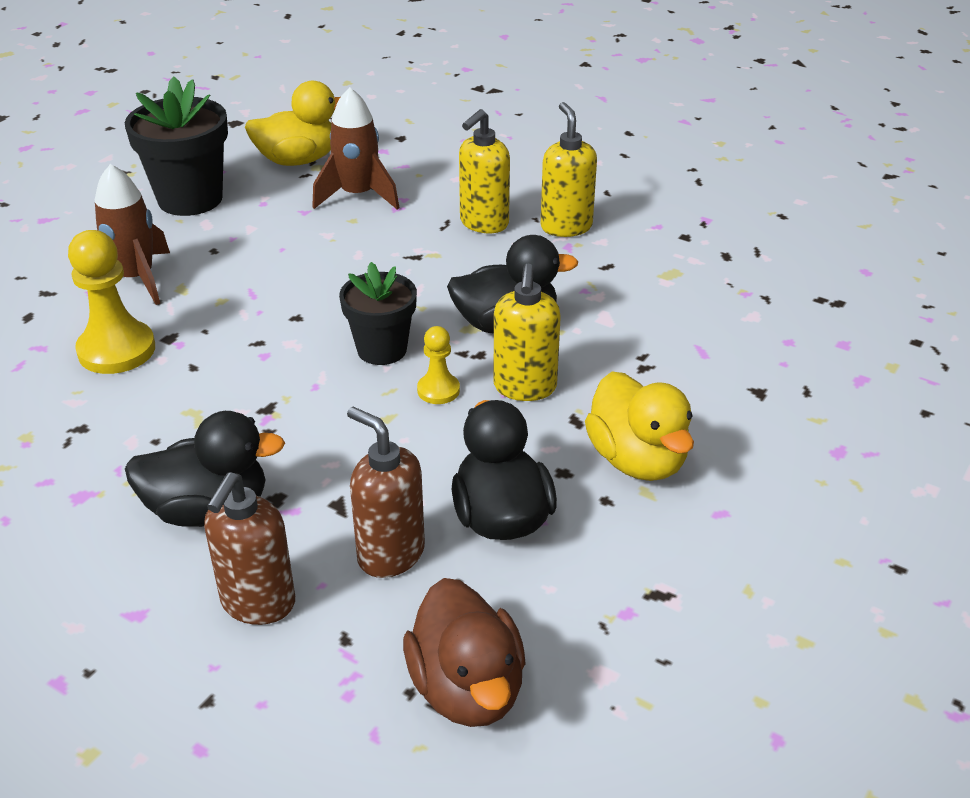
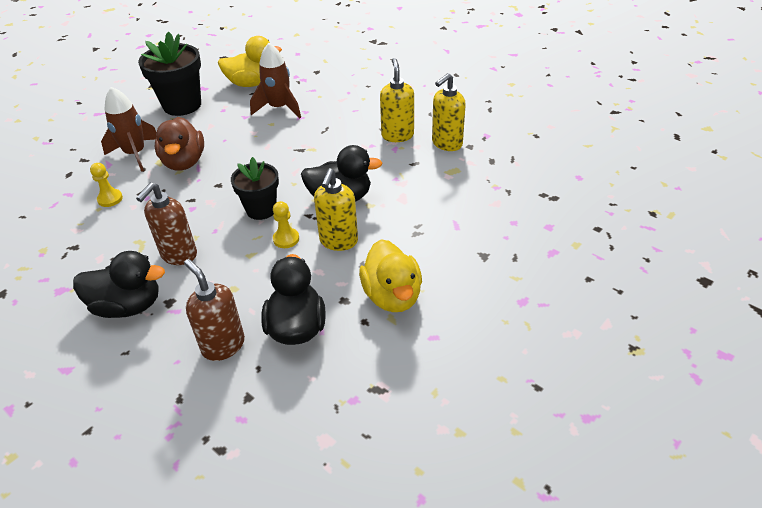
camera: 10 degrees right, 5 degrees up
yellow pawn [68,230,155,374] -> yellow pawn [90,163,123,207], size x0.54
brown soap dispenser [204,472,295,625] -> brown soap dispenser moved to [136,183,197,265]
brown duck [403,578,526,727] -> brown duck moved to [155,117,204,171]
yellow soap dispenser [459,109,510,233] -> yellow soap dispenser moved to [432,73,466,151]

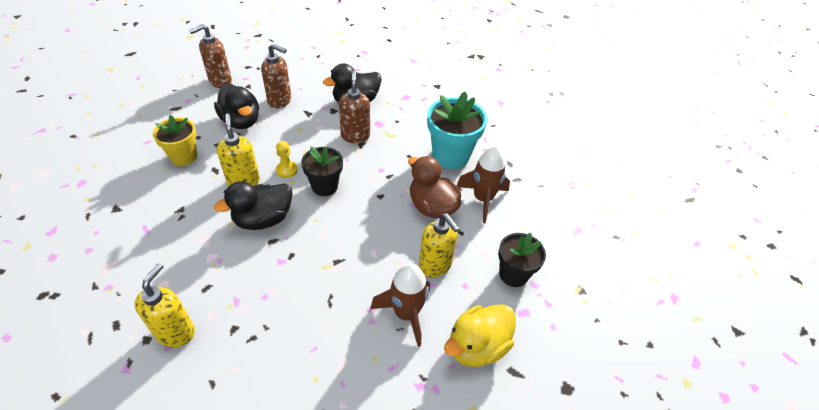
camera: 145 degrees right, 5 degrees up
yellow pawn [90,163,123,207] -> turquoise flower pot [427,92,487,169]
black flower pot [138,32,201,116] -> black flower pot [498,233,546,287], size x0.66
yellow duck [359,239,422,312] -> yellow flower pot [153,115,197,166]
yellow soap dispenser [380,58,414,142] -> yellow soap dispenser moved to [419,213,460,277]
none -> brown soap dispenser [189,24,232,88]

